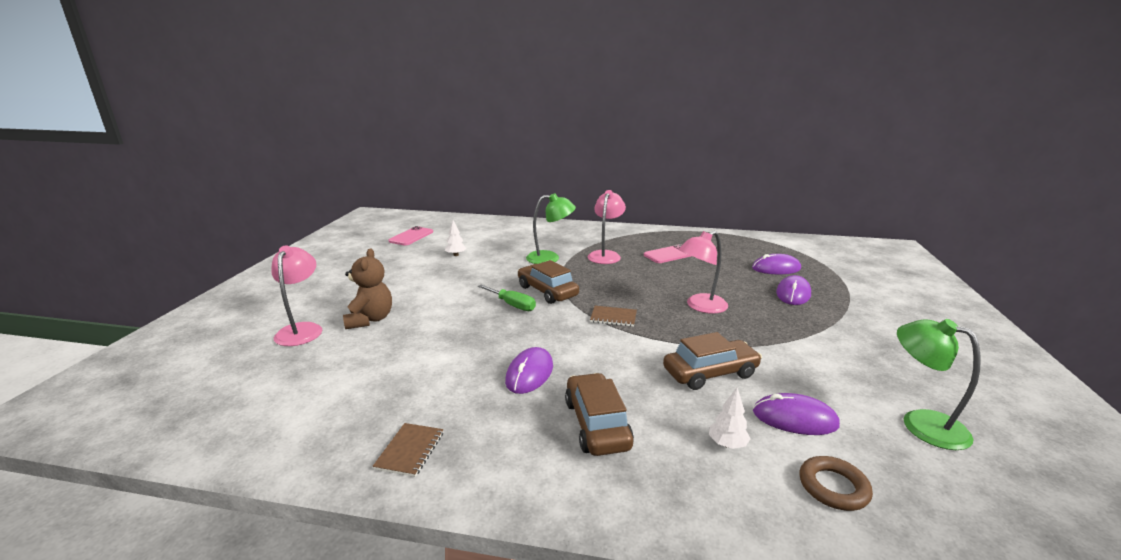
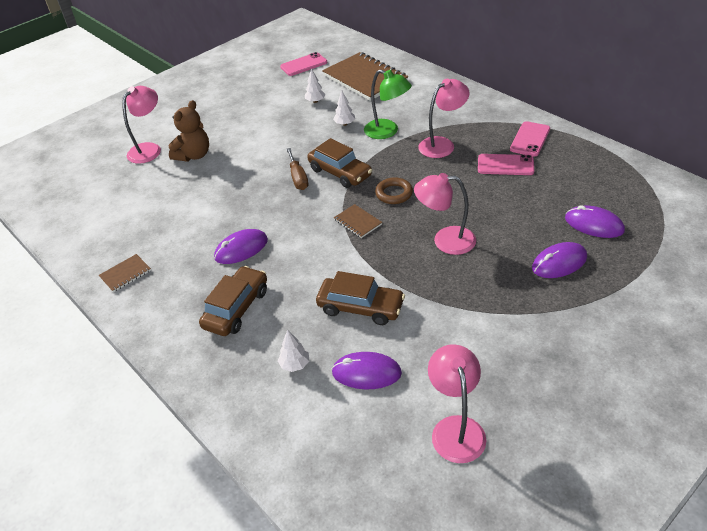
camera: 40 degrees right, 20 degrees up
green screwdriver [478,285,536,311] -> brown screwdriver [286,148,309,190]
brown car [518,260,579,304] -> brown car turned 135 degrees clockwise [307,138,372,188]
purple mouse [753,393,840,435] -> purple mouse turned 45 degrees counterclockwise [332,352,402,389]
brown ring [800,456,873,511] -> brown ring moved to [375,177,413,204]
green lamp [897,319,981,450] -> pink lamp [428,344,487,463]
none -> brown notebook [322,52,408,101]
none -> white tree [333,91,355,126]
none -> pink phone [510,121,550,157]

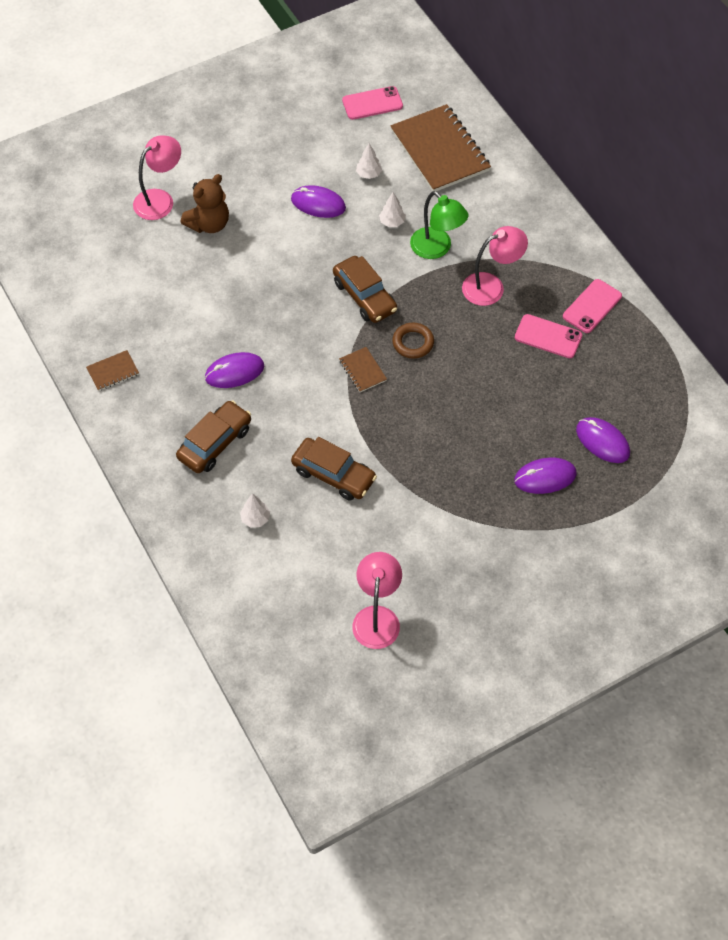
camera: 10 degrees right, 15 degrees up
brown screwdriver [286,148,309,190] -> none
purple mouse [332,352,402,389] -> purple mouse moved to [291,185,346,218]
pink lamp [414,173,476,255] -> none

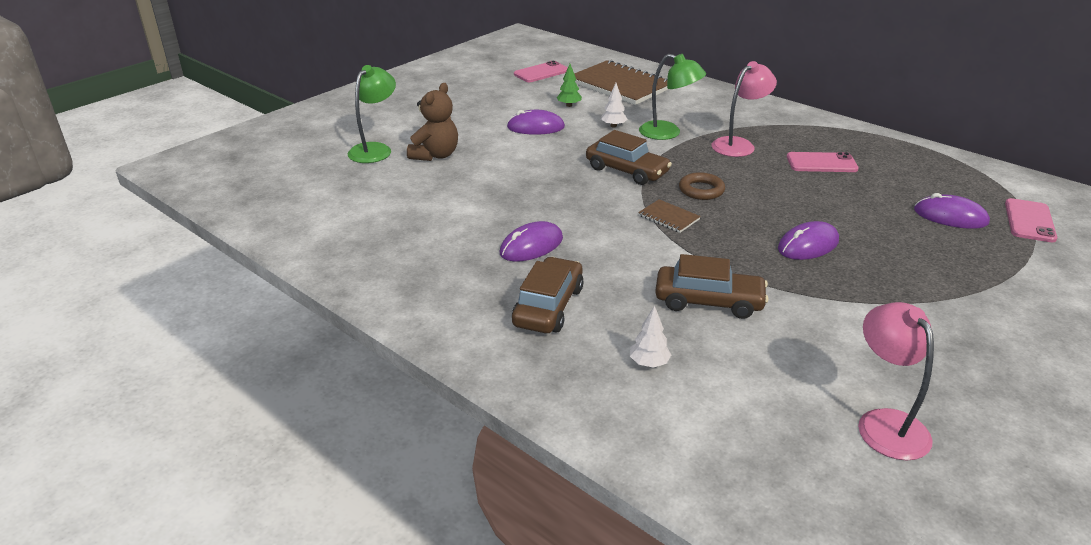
camera: 20 degrees left, 25 degrees down
brown notebook [86,350,139,391] -> none
pink lamp [133,135,181,220] -> green lamp [348,65,396,163]
white tree [356,144,382,179] -> green tree [557,64,582,107]
purple mouse [514,458,577,494] -> purple mouse moved to [778,221,839,260]
pink phone [563,279,622,333] -> pink phone moved to [1005,198,1057,242]

